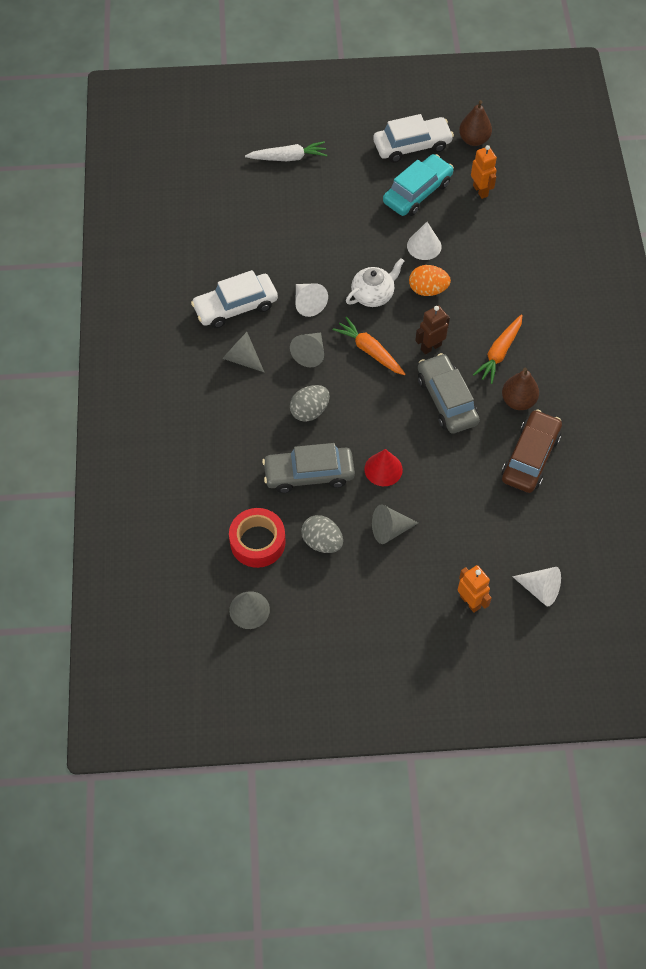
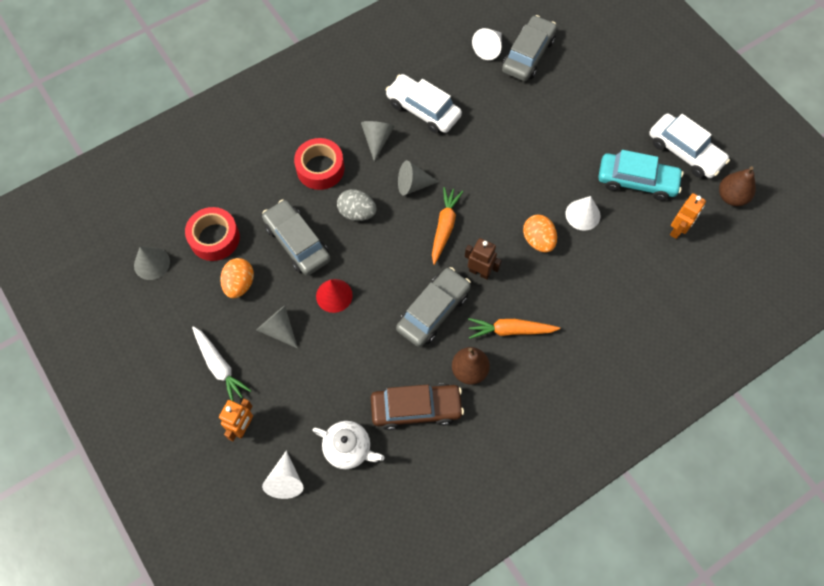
camera: 60 degrees right, 5 degrees up
white carrot [245,141,327,161] -> white carrot moved to [192,326,251,402]
white cone [296,284,328,317] -> white cone moved to [472,28,502,60]
grey egg [301,515,343,553] -> orange egg [220,258,254,298]
white teapot [346,258,404,307] -> white teapot moved to [312,421,385,469]
none -> red tape [294,138,344,190]
none -> grey car [502,15,557,81]

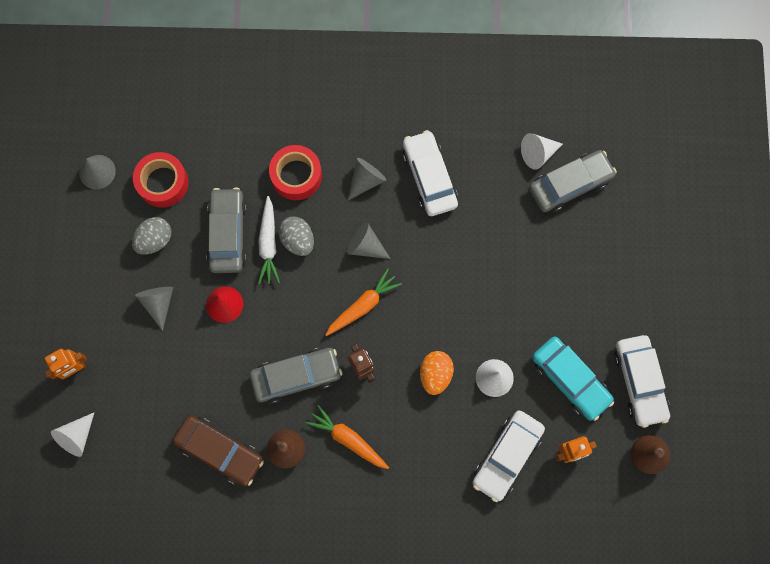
camera: 35 degrees right, 10 degrees up
white carrot [192,326,251,402] -> white carrot moved to [258,196,280,284]
orange egg [220,258,254,298] -> grey egg [132,217,171,255]
white teapot [312,421,385,469] -> none
none -> white car [472,410,545,502]

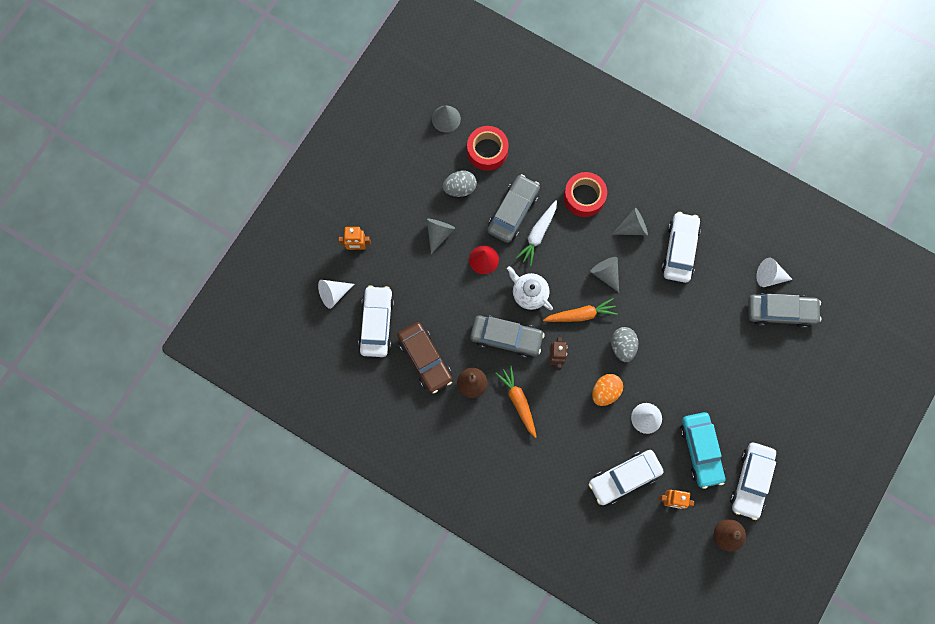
camera: 30 degrees right, 0 degrees up
grey egg [278,216,314,256] -> grey egg moved to [611,327,638,362]
none -> white car [358,285,394,357]
none -> white teapot [507,266,553,310]

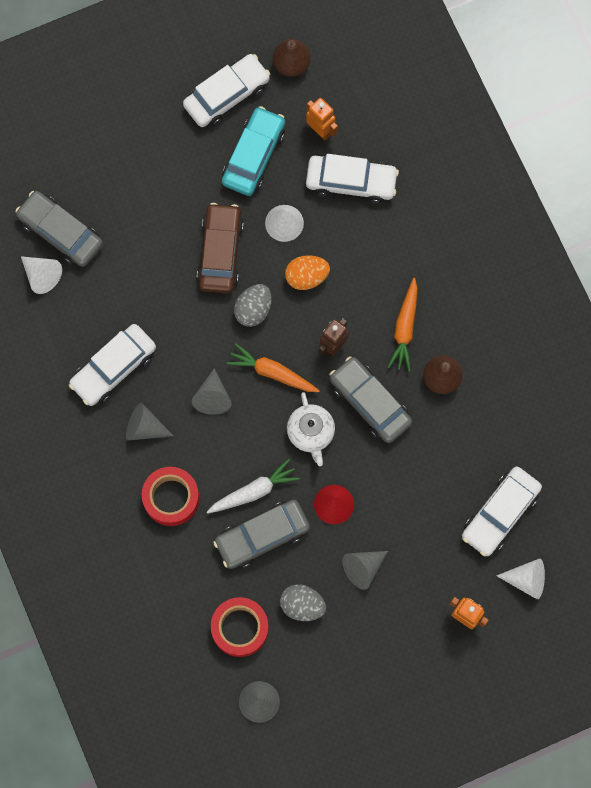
camera: 145 degrees left, 0 degrees up
brown car [397,322,453,394] -> brown car moved to [197,203,244,293]

